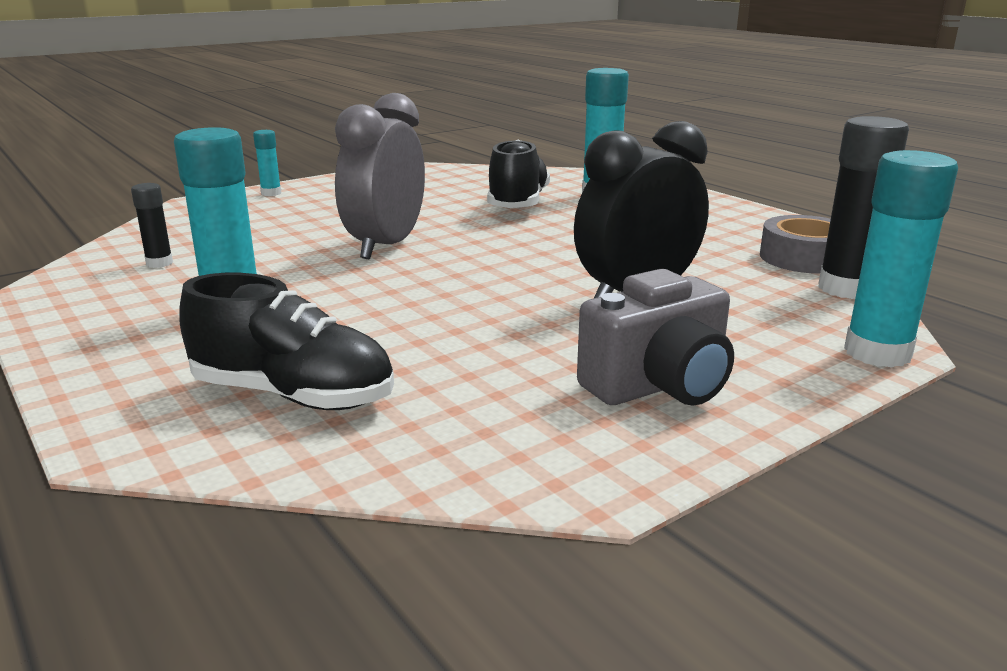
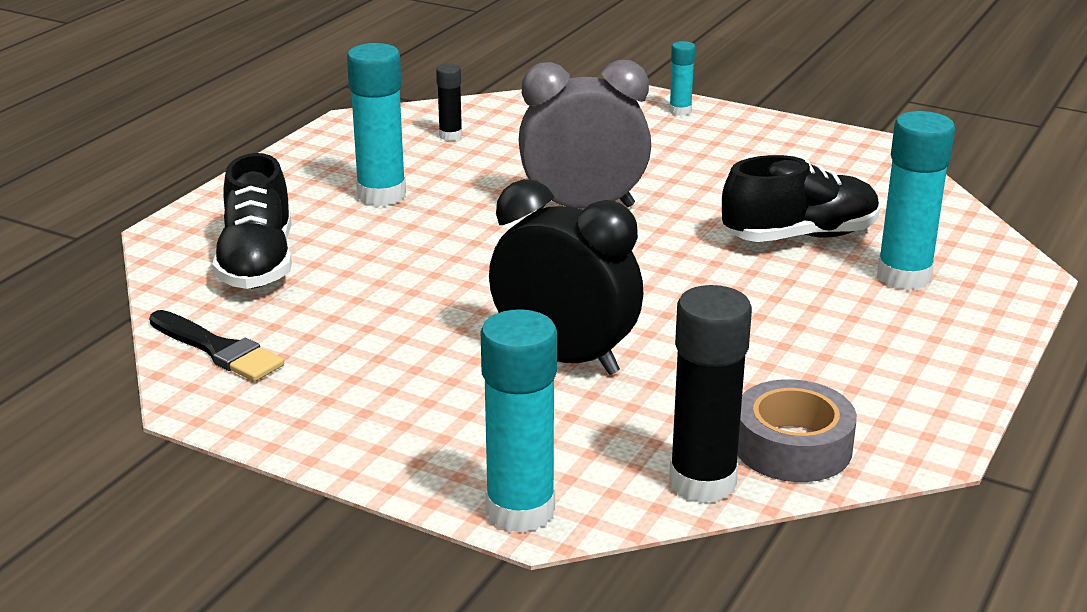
camera: 65 degrees right, 5 degrees up
grey camera [577,269,734,406] -> none
none -> black brush [149,310,284,381]

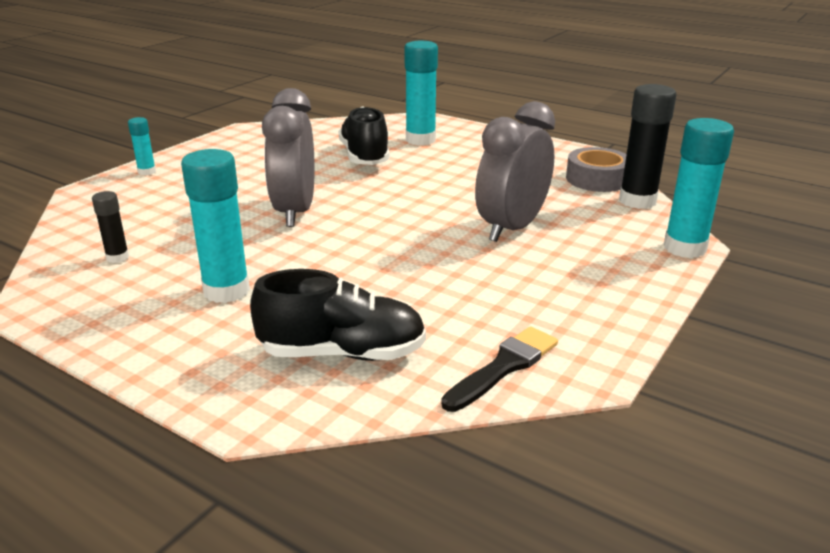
camera: 85 degrees left, 0 degrees up
black clock [489,179,643,375] -> grey clock [475,101,555,242]

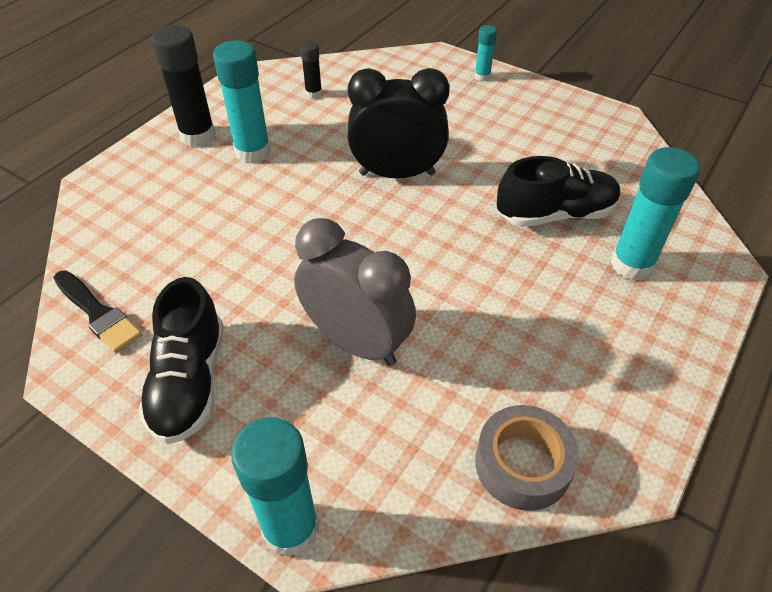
camera: 90 degrees right, 20 degrees up
black shoe [250,269,426,361] -> black shoe moved to [138,277,224,444]
grey clock [262,88,315,227] -> black clock [347,68,450,178]
black glue stick [619,84,677,209] -> black glue stick moved to [151,25,216,147]

